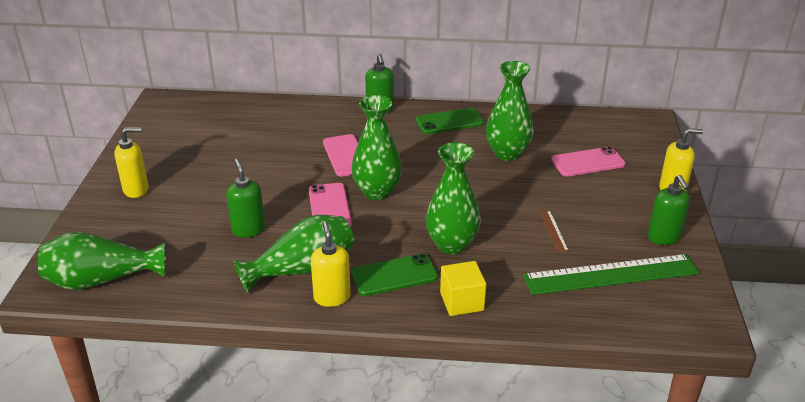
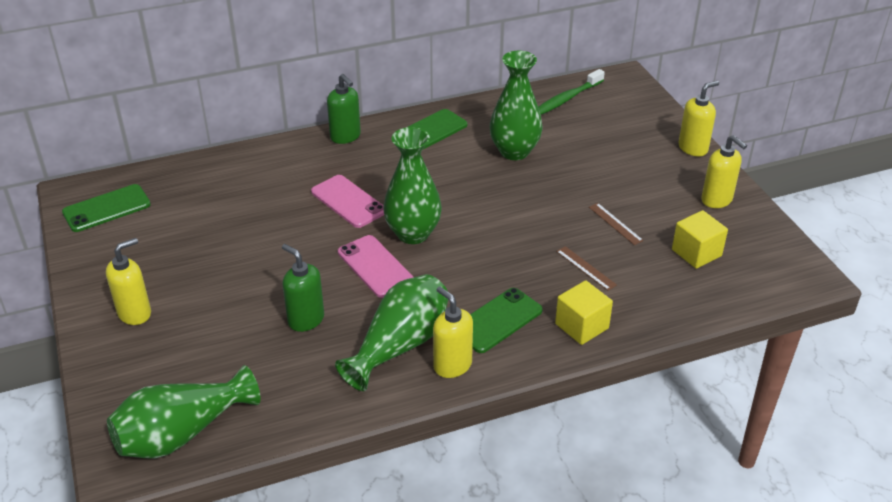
camera: 25 degrees left, 5 degrees up
green vase [426,142,481,254] -> none
green ruler [523,254,700,295] -> yellow cube [672,210,728,269]
pink phone [551,146,626,177] -> none
green soap dispenser [648,175,690,245] -> yellow soap dispenser [701,135,747,208]
none -> green phone [62,184,151,232]
none -> green toothbrush [538,69,605,115]
none -> brown ruler [556,246,617,291]

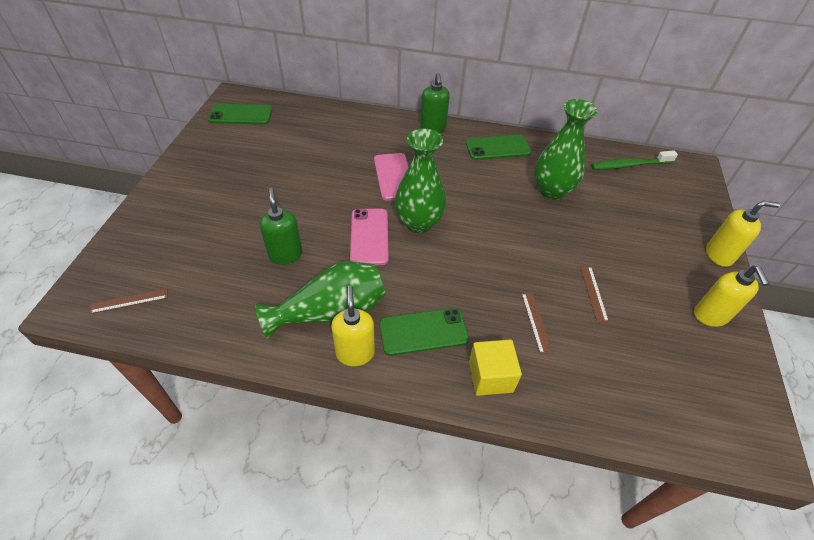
camera: 30 degrees right, 10 degrees up
yellow soap dispenser [106,238,151,325] -> none
green vase [107,365,260,458] -> brown ruler [90,289,167,314]
yellow cube [672,210,728,269] -> none

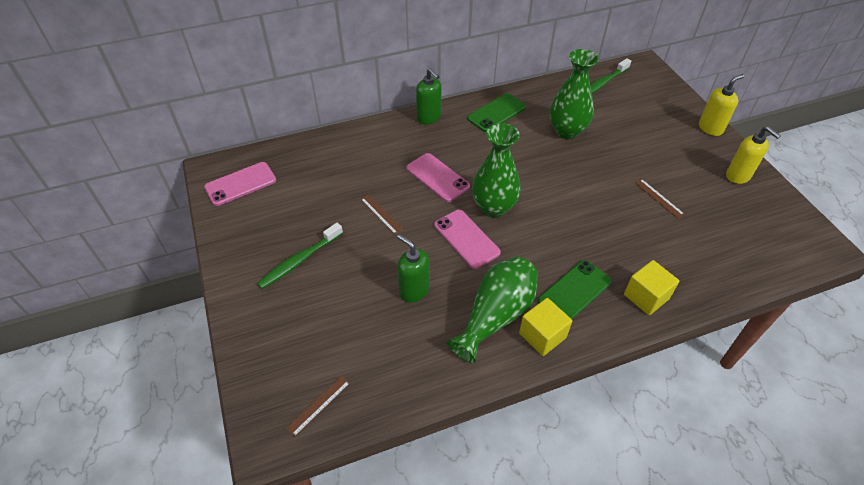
camera: 30 degrees left, 0 degrees up
green phone [208,104,273,125] -> pink phone [204,162,276,206]
yellow soap dispenser [331,286,375,366] -> yellow cube [519,298,572,356]
brown ruler [521,292,553,354] -> brown ruler moved to [361,195,403,234]
none -> green toothbrush [257,223,343,289]

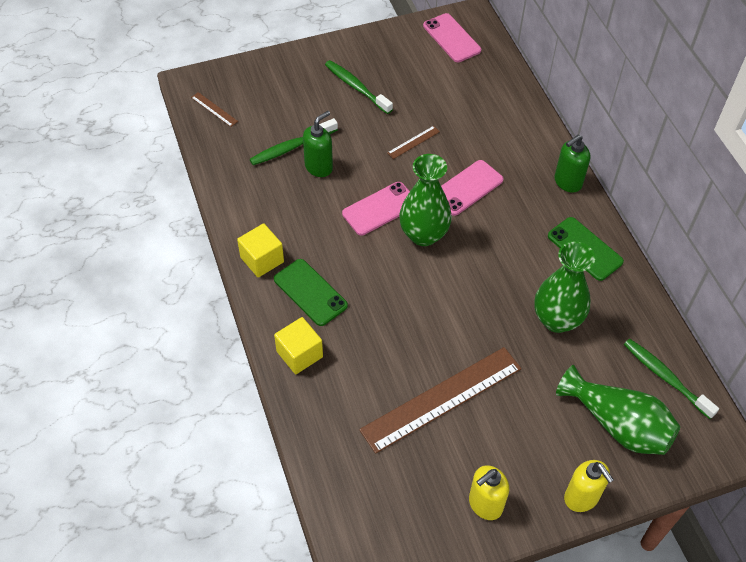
camera: 90 degrees right, 5 degrees up
green vase [446,256,538,364] -> green vase moved to [556,365,681,455]
brown ruler [635,179,685,219] -> brown ruler [359,347,521,454], size x2.48
none -> green toothbrush [250,118,338,165]

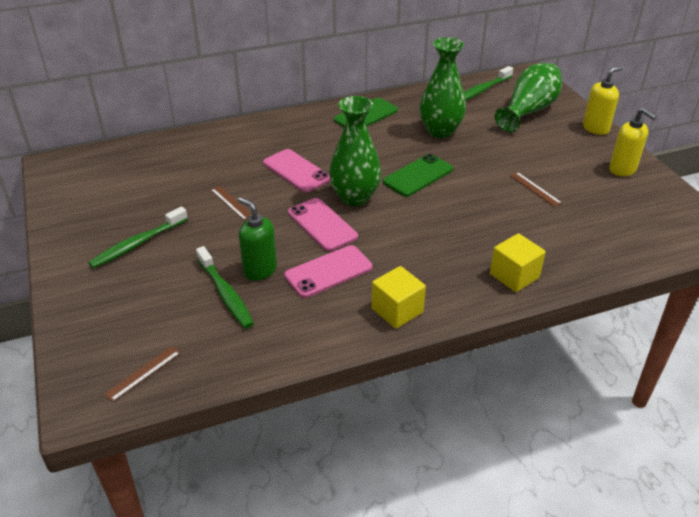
camera: 90 degrees left, 15 degrees down
green phone [274,259,348,326] -> green phone moved to [383,154,453,197]
brown ruler [359,347,521,454] -> brown ruler [510,172,562,207], size x0.40
pink phone [423,13,481,62] -> pink phone moved to [284,245,372,298]
green soap dispenser [554,135,591,193] -> none

